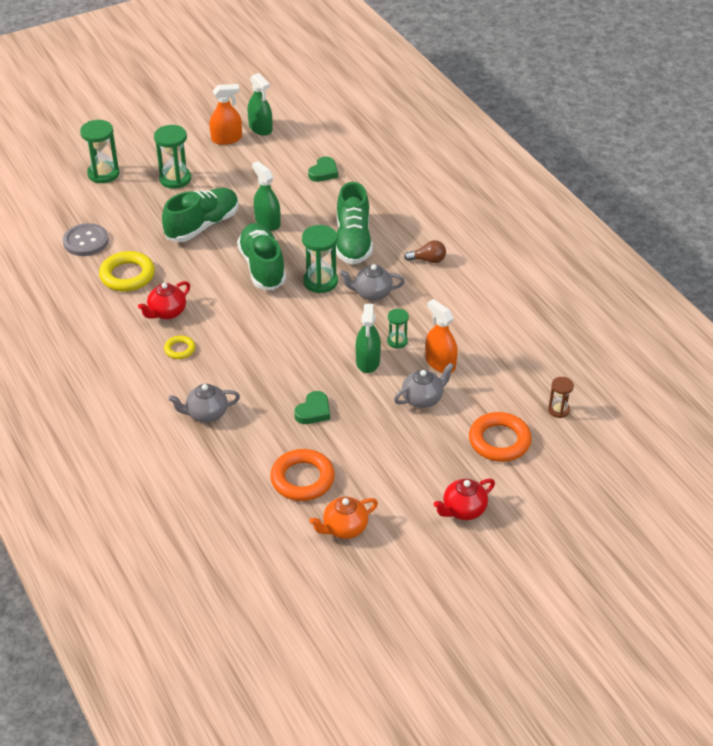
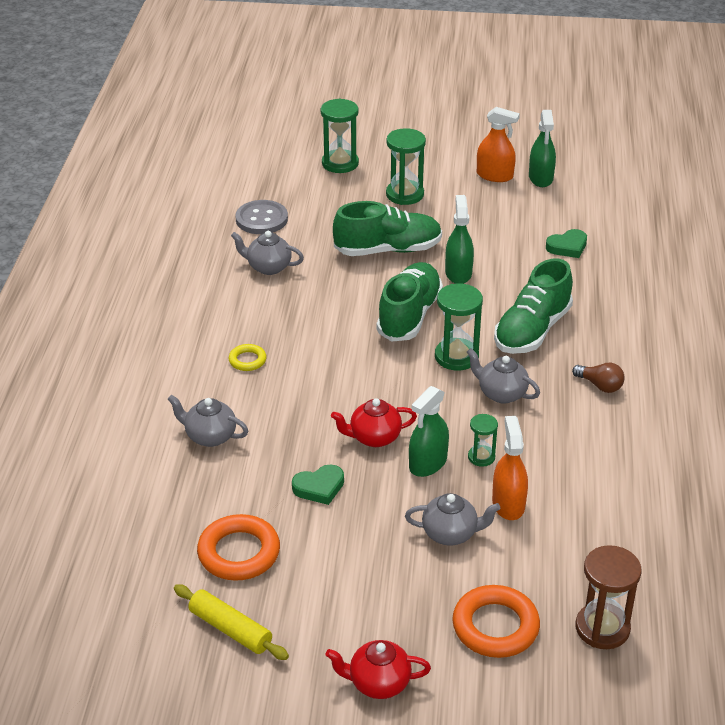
camera: 35 degrees right, 5 degrees down
yellow ring [99,251,155,292] -> grey teapot [231,231,304,275]
red teapot [138,281,190,319] -> red teapot moved to [331,398,417,447]
orange teapot [309,497,378,539] -> yellow rolling pin [174,584,289,660]
brown hourglass [548,377,574,418] -> brown hourglass [576,545,642,649], size x1.76

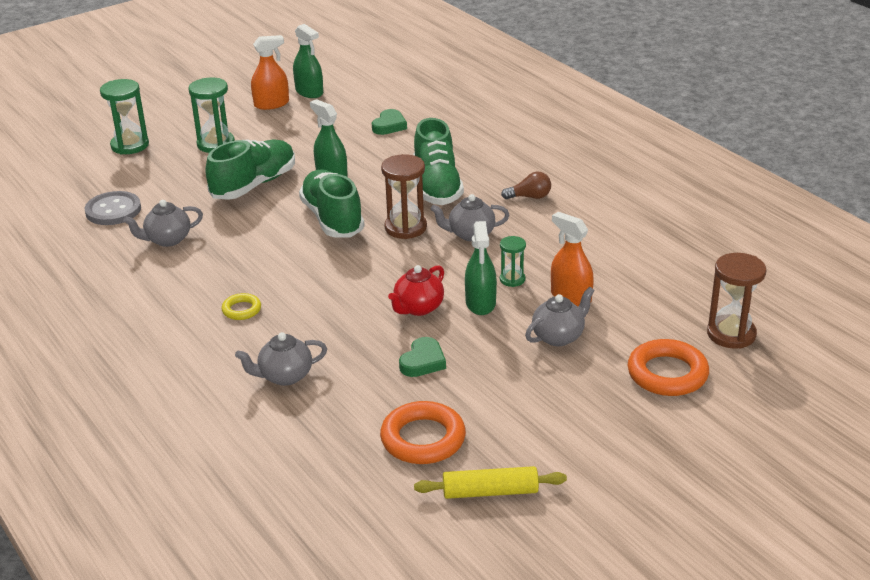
camera: 40 degrees left, 5 degrees down
red teapot [326,640,431,699] -> none
green hourglass [435,283,483,371] -> brown hourglass [381,154,427,239]

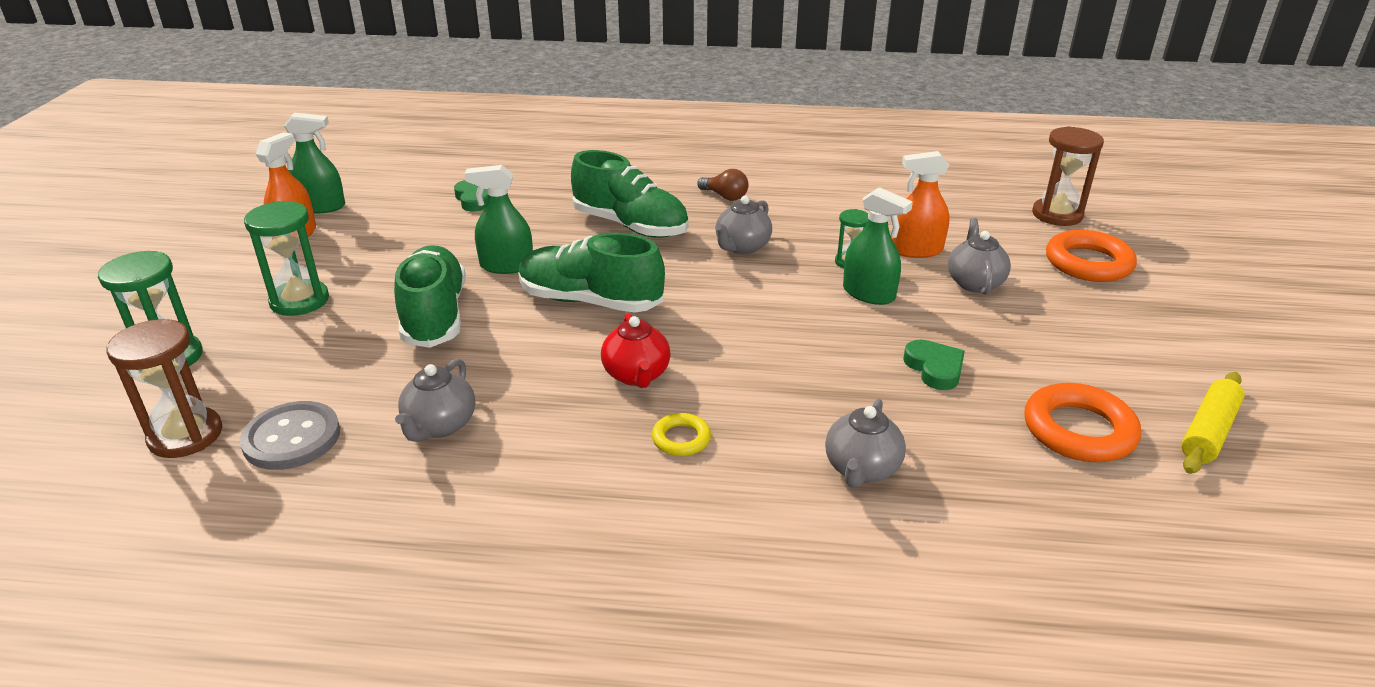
camera: 50 degrees left, 0 degrees up
brown hourglass [381,154,427,239] -> brown hourglass moved to [106,319,222,458]
red teapot [388,265,444,316] -> red teapot moved to [601,313,671,388]
brown light bulb [501,172,551,199] -> brown light bulb turned 90 degrees clockwise [697,169,748,201]

